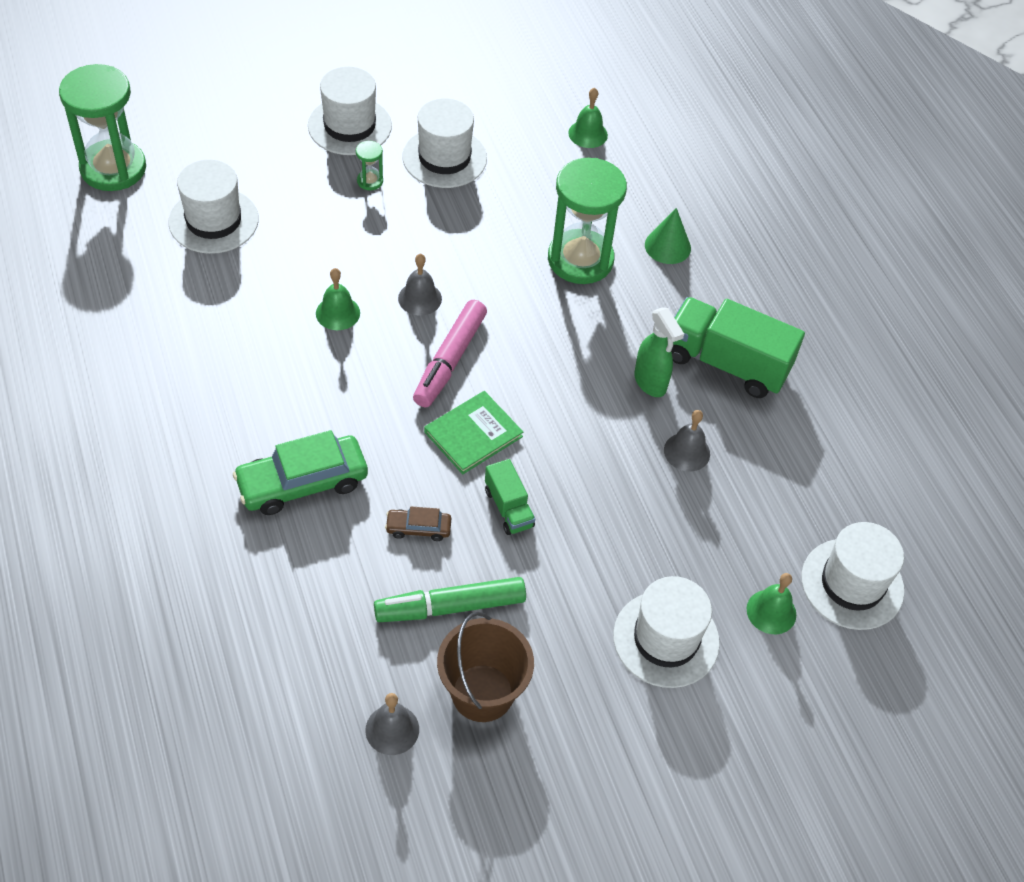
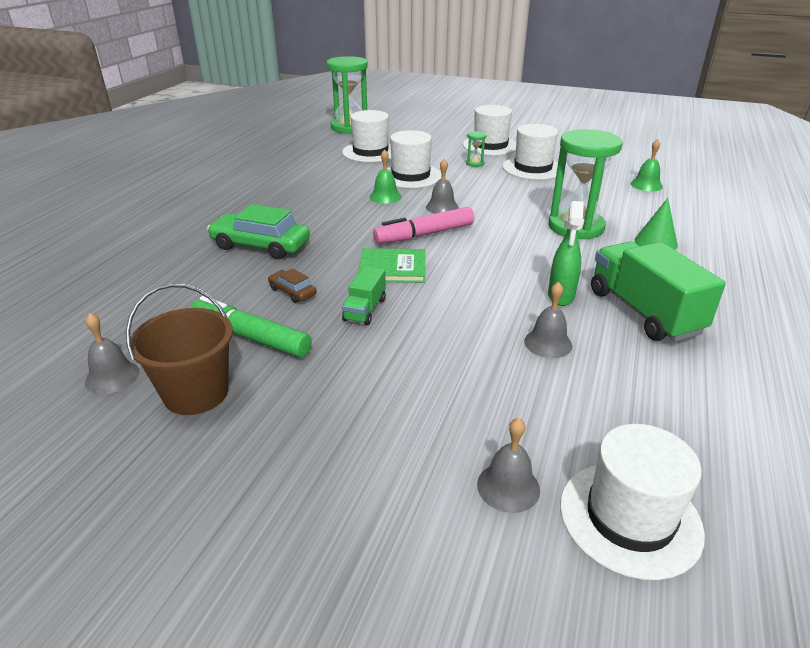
camera: 45 degrees right, 20 degrees down
white hat [613,576,720,688] -> white hat moved to [387,130,442,188]
green bell [747,573,796,634] -> grey bell [477,418,540,513]

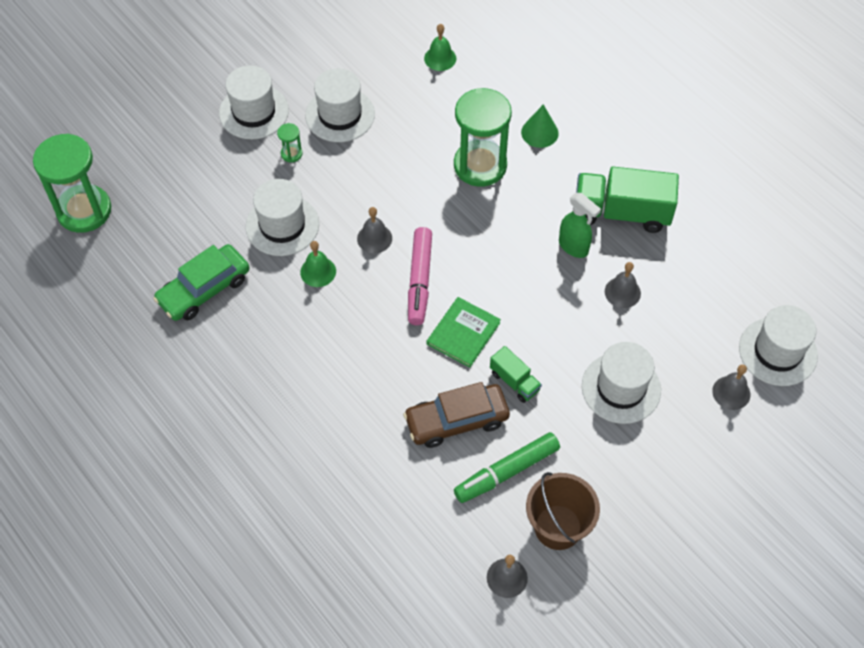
camera: 60 degrees left, 25 degrees up
green car [207,204,310,259] -> green car moved to [153,244,249,321]
brown car [268,268,317,303] -> brown car [403,382,510,448], size x2.01
white hat [342,110,391,162] -> white hat moved to [582,342,661,424]

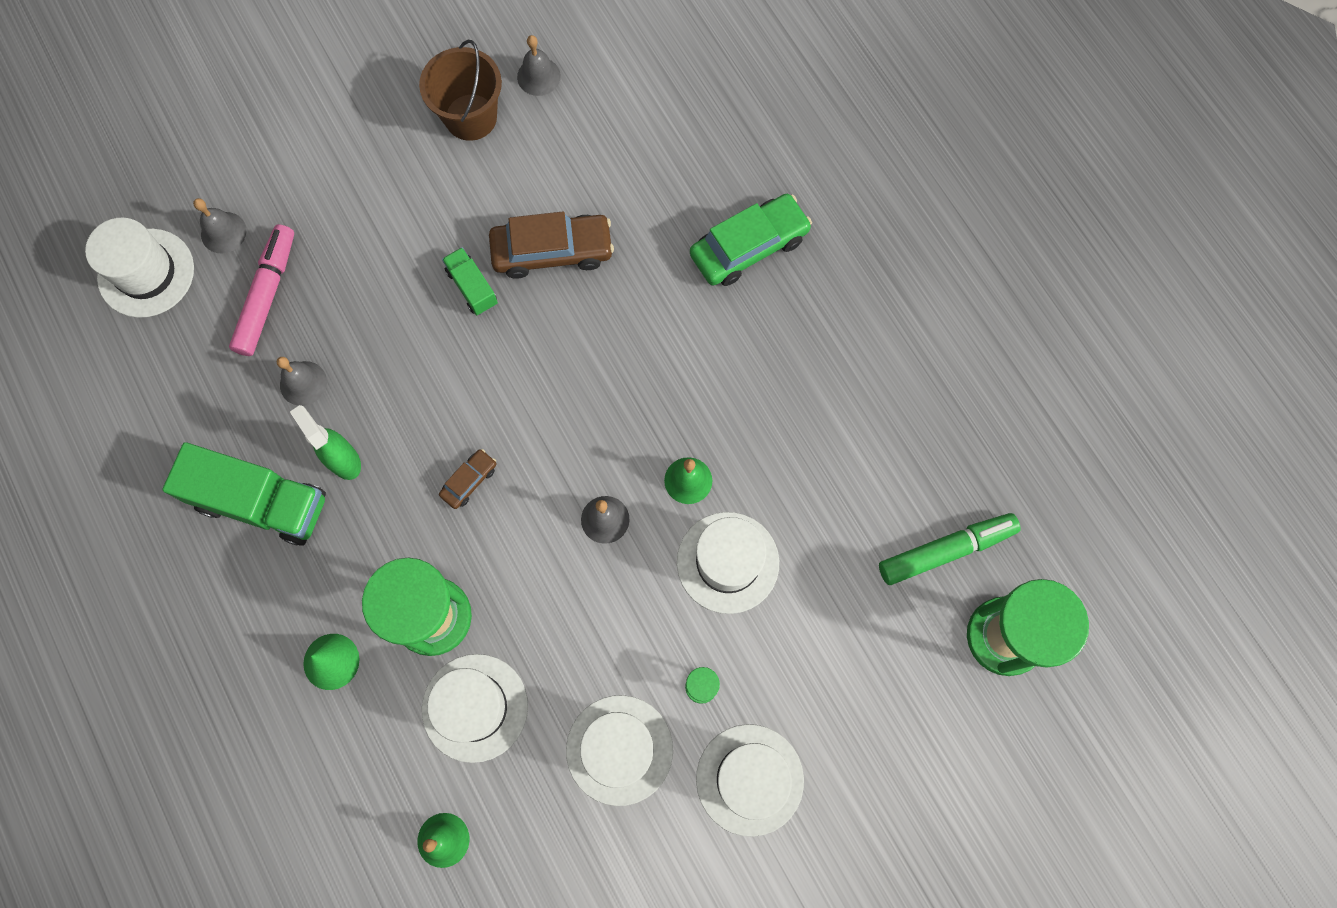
camera: 170 degrees left, 15 degrees up
green car [153,244,249,321] -> green car moved to [690,194,812,286]
pink marker [408,227,432,325] -> pink marker moved to [229,224,294,356]
green book [427,297,501,368] -> none
green marker [454,432,560,503] -> green marker moved to [879,513,1021,585]
white hat [582,342,661,424] -> white hat moved to [422,654,528,763]
none -> brown car [439,449,497,509]

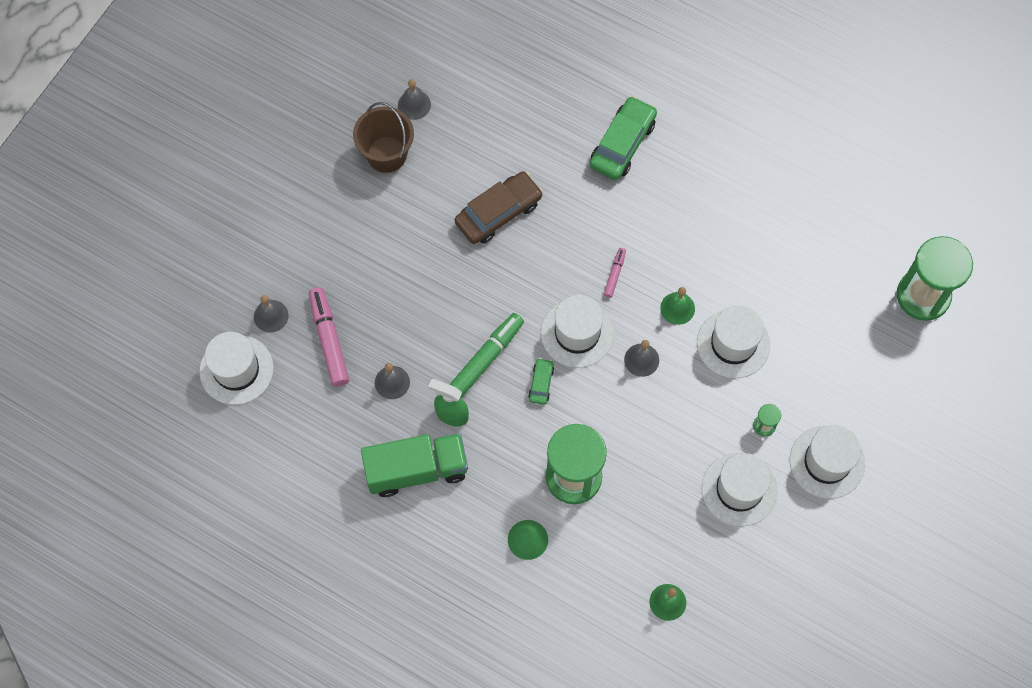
camera: 30 degrees left, 5 degrees down
white hat [422,654,528,763] -> white hat moved to [541,295,614,368]
brown car [439,449,497,509] -> green car [528,358,554,405]
green truck [442,247,498,315] -> none
green marker [879,513,1021,585] -> green marker moved to [449,313,524,398]
none -> pink marker [604,248,626,298]

